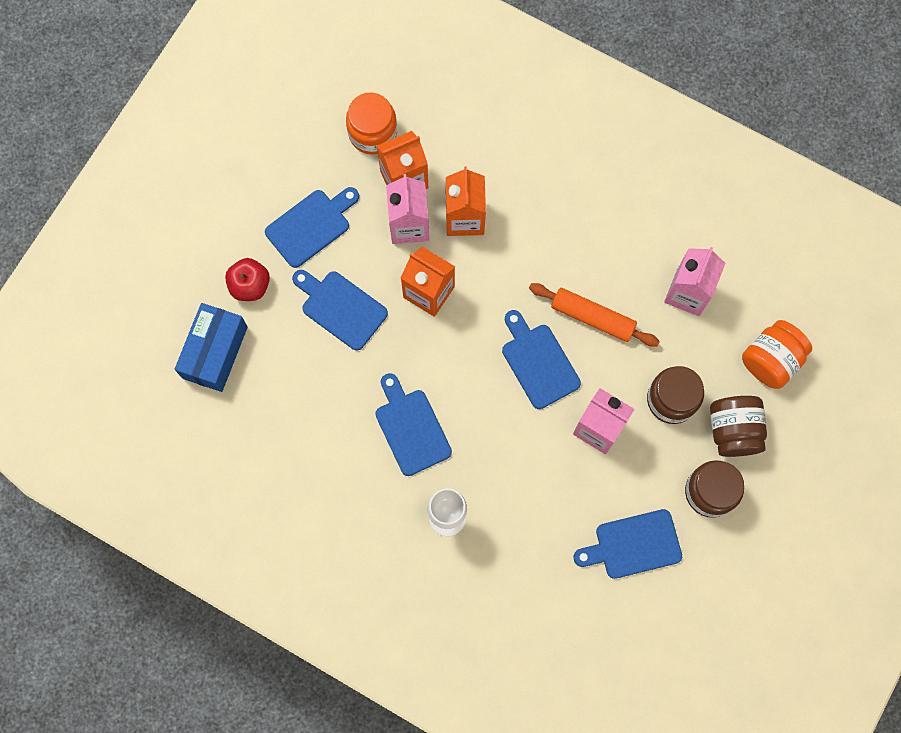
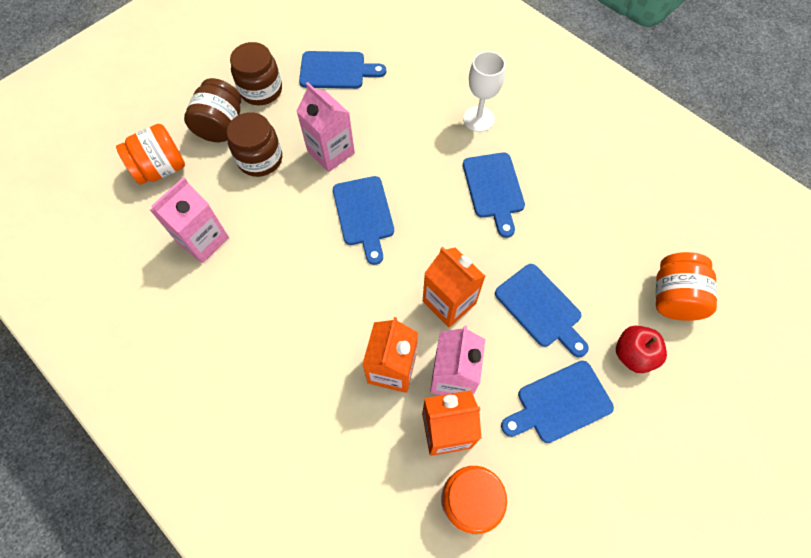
camera: 165 degrees left, 10 degrees down
blue box [175,303,248,392] -> orange jar [656,252,717,321]
orange rolling pin [529,283,660,347] -> none

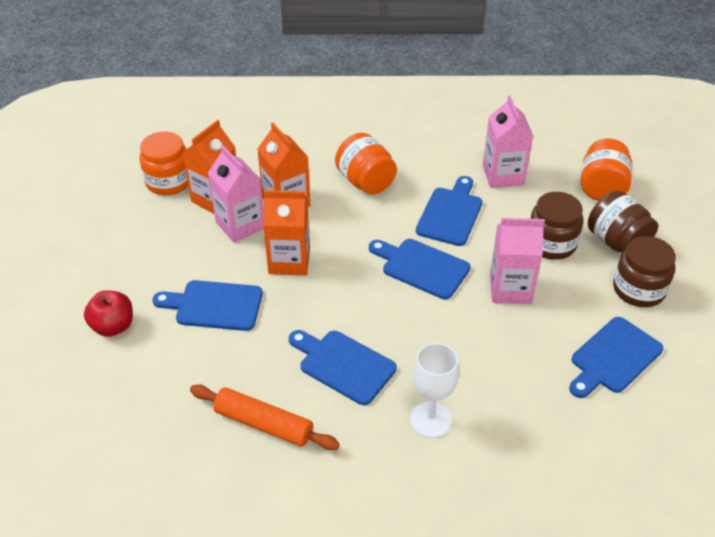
camera: 135 degrees right, 20 degrees down
blue cutting board [501,361,614,443] -> blue cutting board moved to [416,176,483,246]
orange jar [656,252,717,321] -> orange jar moved to [335,133,397,195]
none -> orange rolling pin [190,384,340,450]

